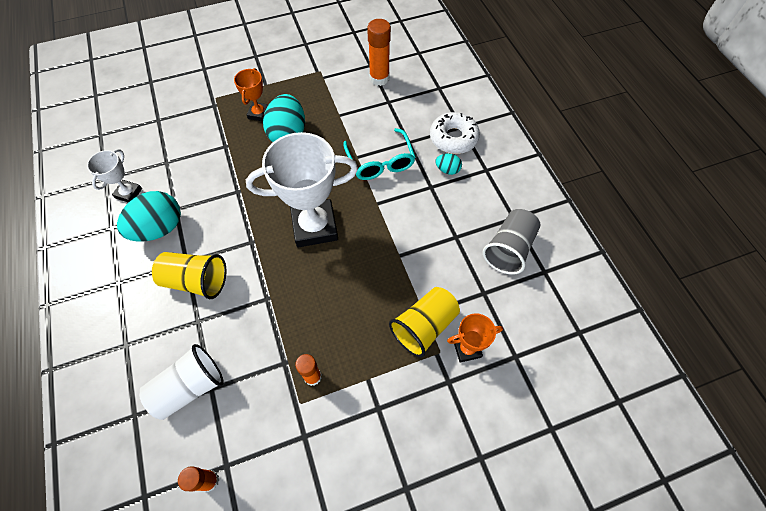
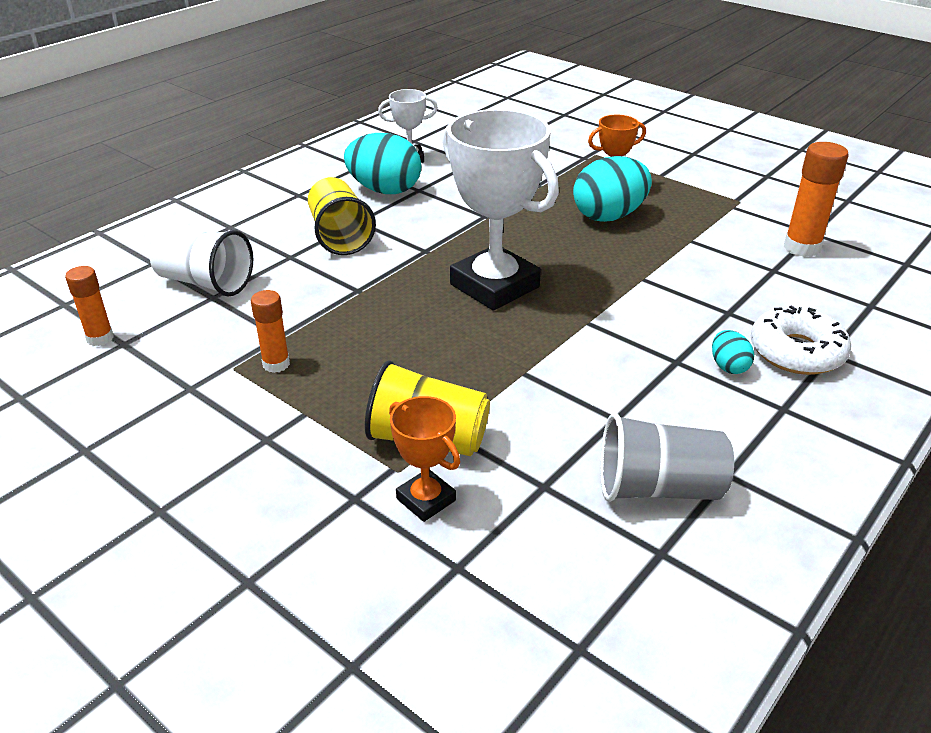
camera: 60 degrees right, 25 degrees down
turquoise glasses [343,128,416,180] -> none

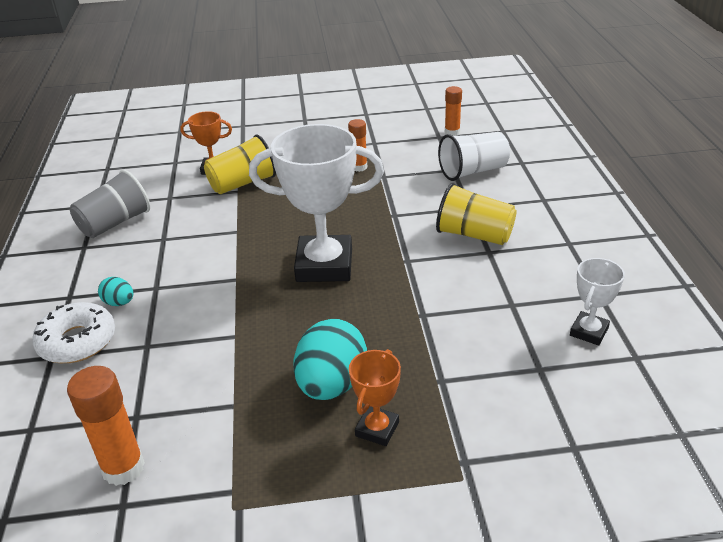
camera: 135 degrees right, 0 degrees up
turquoise egg [344,133,421,194] -> none

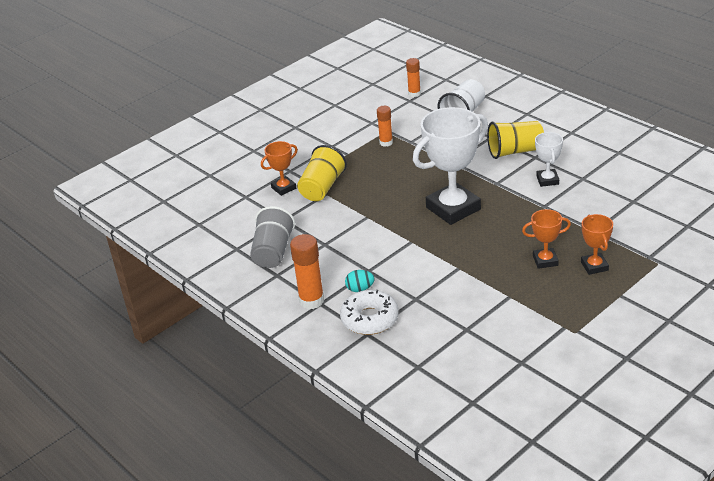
camera: 35 degrees left, 0 degrees up
orange glue stick [67,366,145,486] -> orange glue stick moved to [290,234,324,309]
turquoise egg [294,319,367,400] -> orange trophy [522,209,571,269]
white trophy [570,258,625,346] -> white trophy moved to [535,132,563,187]

